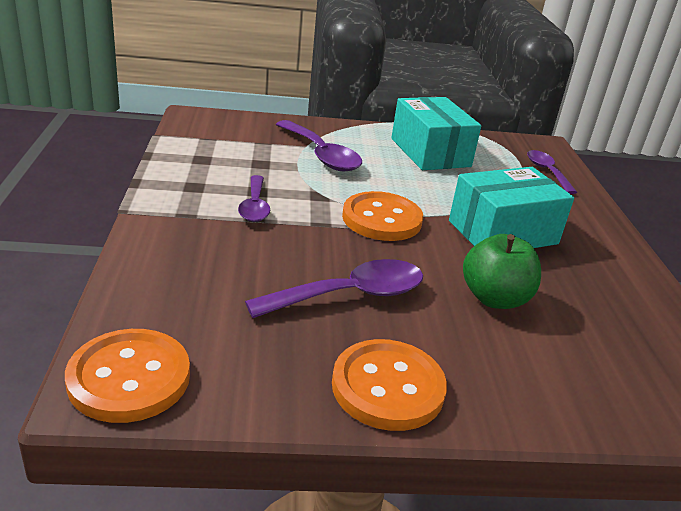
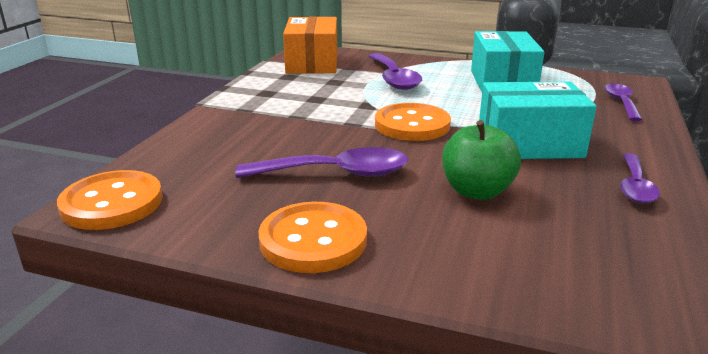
camera: 25 degrees right, 5 degrees down
purple spoon [238,175,270,222] -> purple spoon moved to [620,153,660,204]
none -> orange box [283,16,337,74]

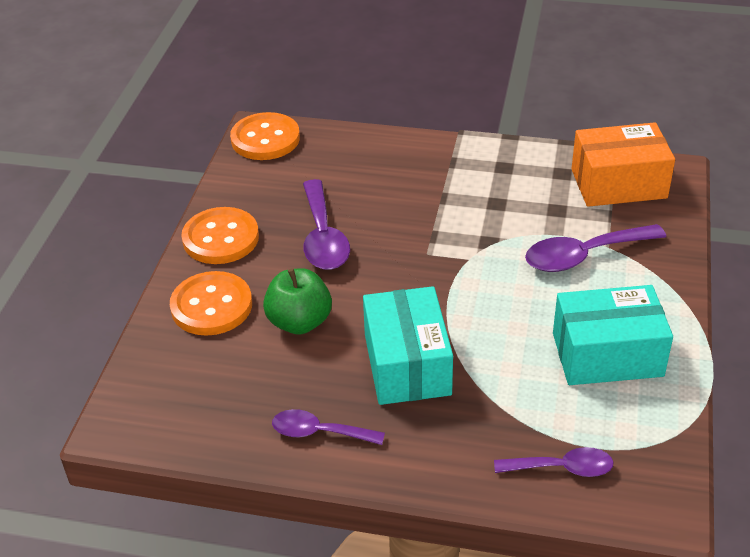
camera: 85 degrees right, 15 degrees up
orange button [375,103,451,141] -> orange button moved to [170,271,252,336]

